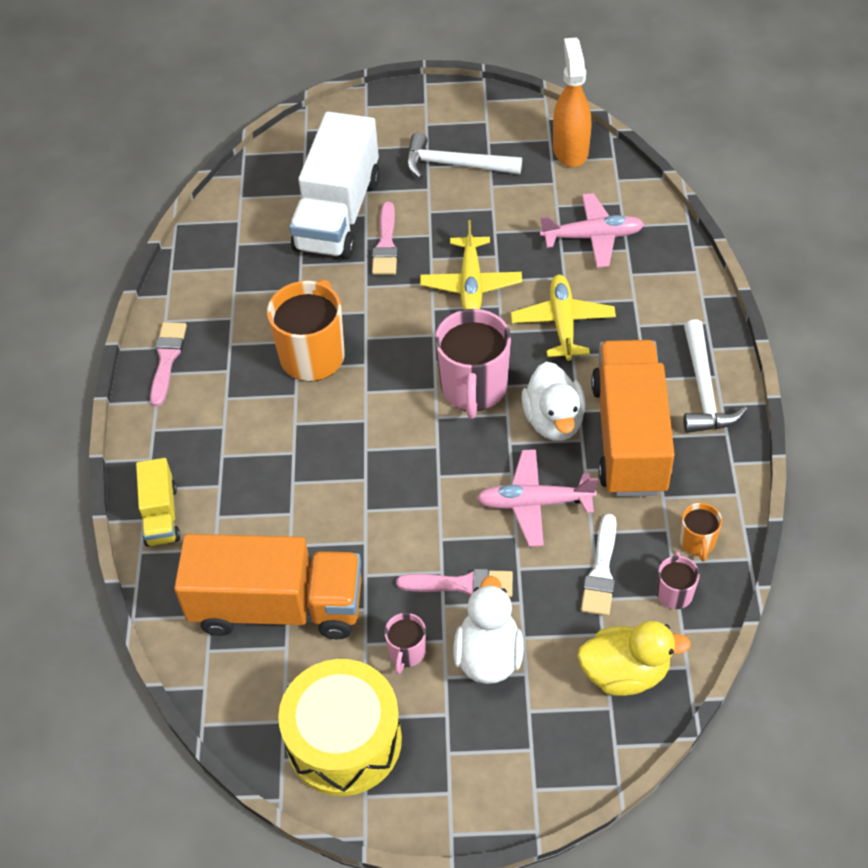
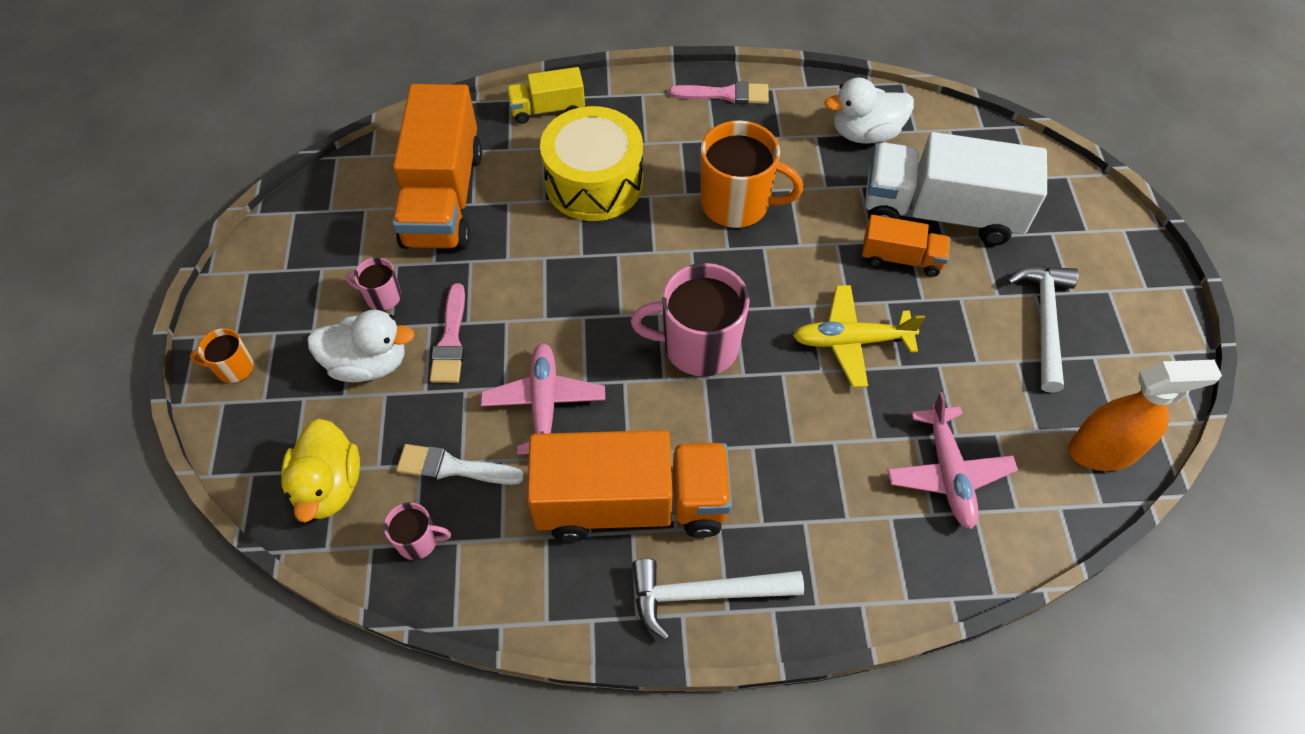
camera: 85 degrees right, 5 degrees up
yellow drum [278,659,402,796] -> yellow drum moved to [540,106,643,221]
pink brush [372,202,398,275] -> orange truck [862,215,950,277]
yellow plane [511,275,616,361] -> none
white duck [521,362,586,441] -> white duck moved to [825,78,914,144]
orange mug [680,503,722,562] -> orange mug moved to [190,328,254,383]

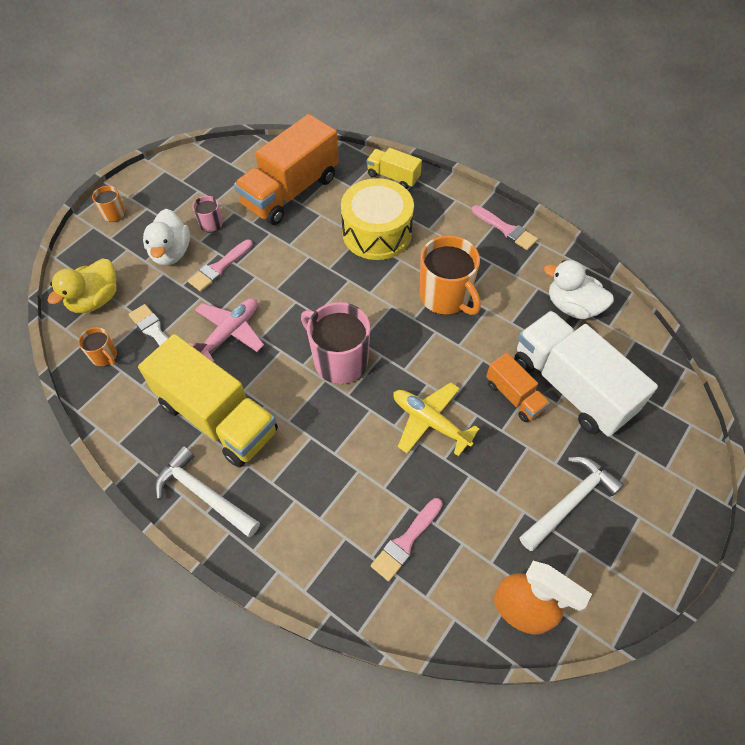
camera: 40 degrees right, 0 degrees up
white duck [307,310,415,382] -> white duck turned 45 degrees clockwise [143,209,190,265]
pink mug [384,502,451,560] -> orange mug [78,327,117,366]
orange truck [527,430,732,542] -> yellow truck [138,334,278,467]
pink plane [887,392,1018,529] -> pink brush [371,498,443,581]

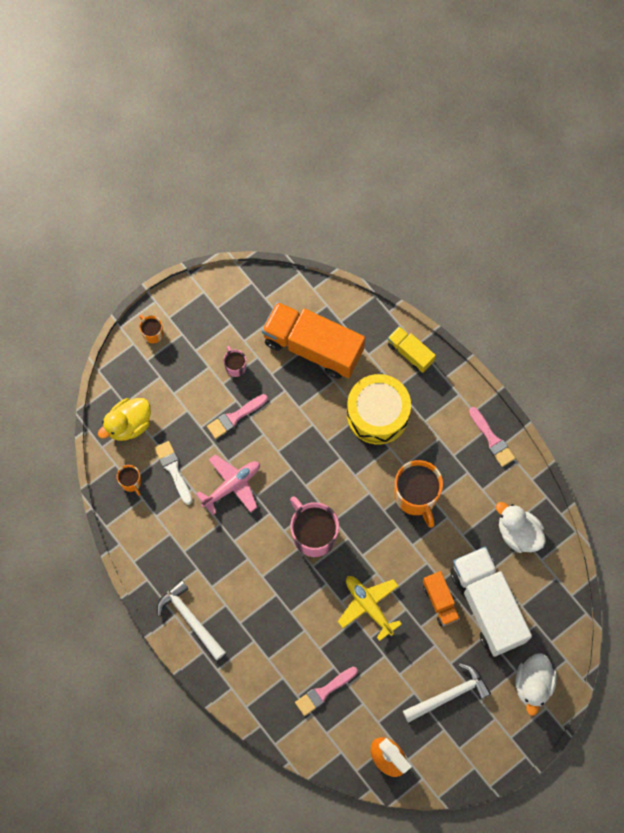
camera: 15 degrees right, 15 degrees up
yellow truck [138,334,278,467] -> none
white duck [143,209,190,265] -> white duck moved to [515,653,557,716]
orange truck [234,114,339,225] -> orange truck turned 60 degrees clockwise [262,302,365,379]

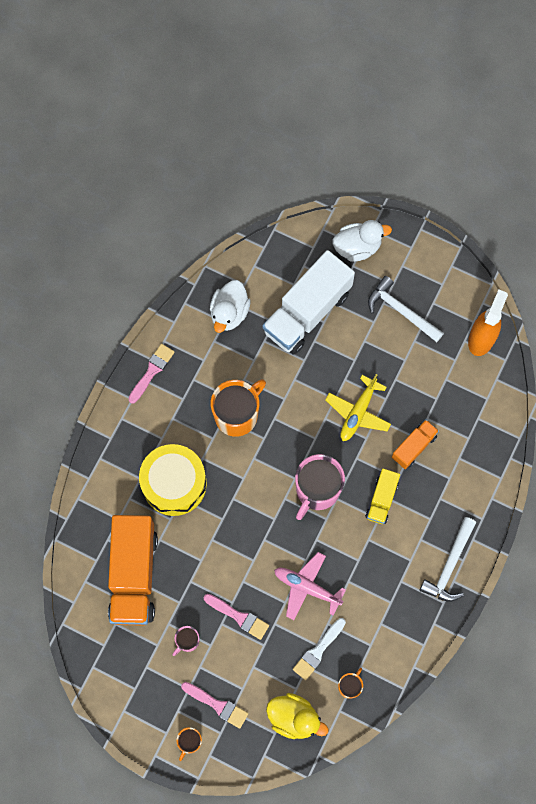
camera: 115 degrees left, 0 degrees up
pink brush [295,667,358,716] -> pink brush moved to [181,682,248,729]
yellow truck [388,326,436,373] -> yellow truck moved to [365,468,400,524]
orange truck [423,571,460,626] -> orange truck moved to [392,419,439,469]

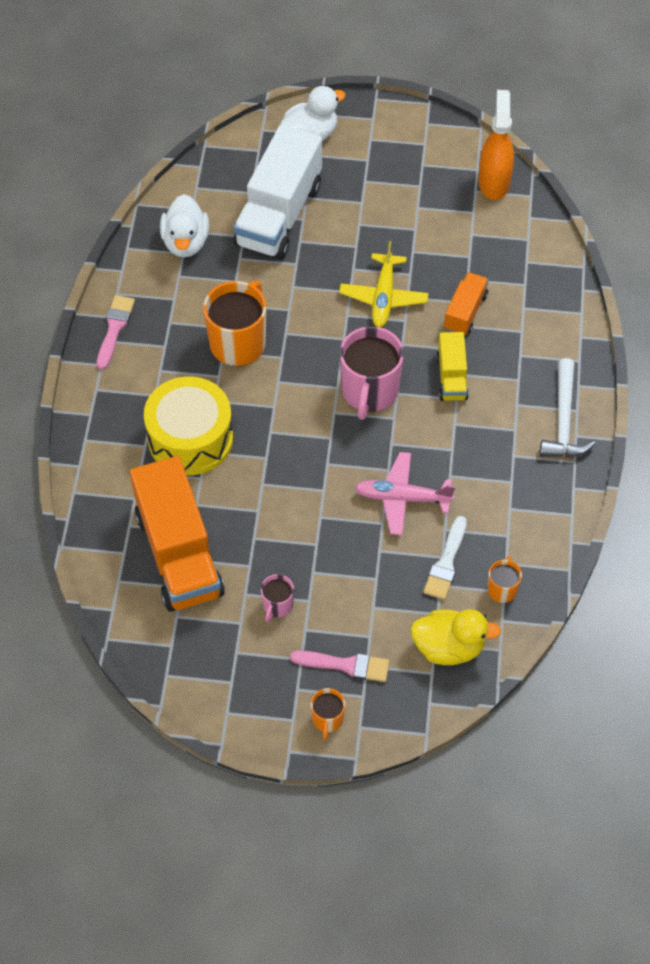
camera: 20 degrees left, 15 degrees down
pink brush [204,594,269,640] -> none
white hammer [368,276,444,342] -> none

